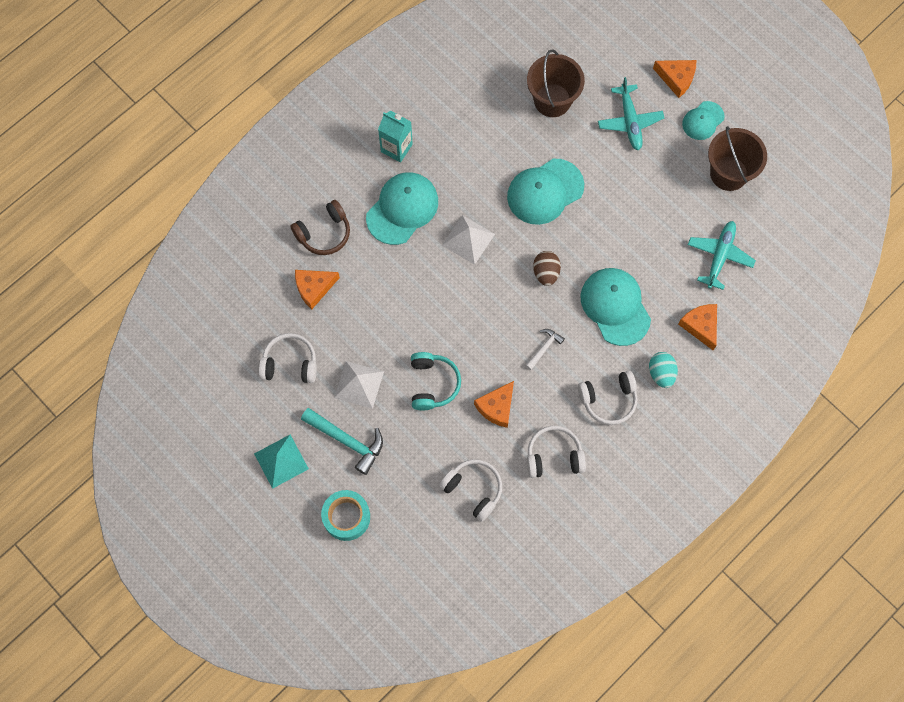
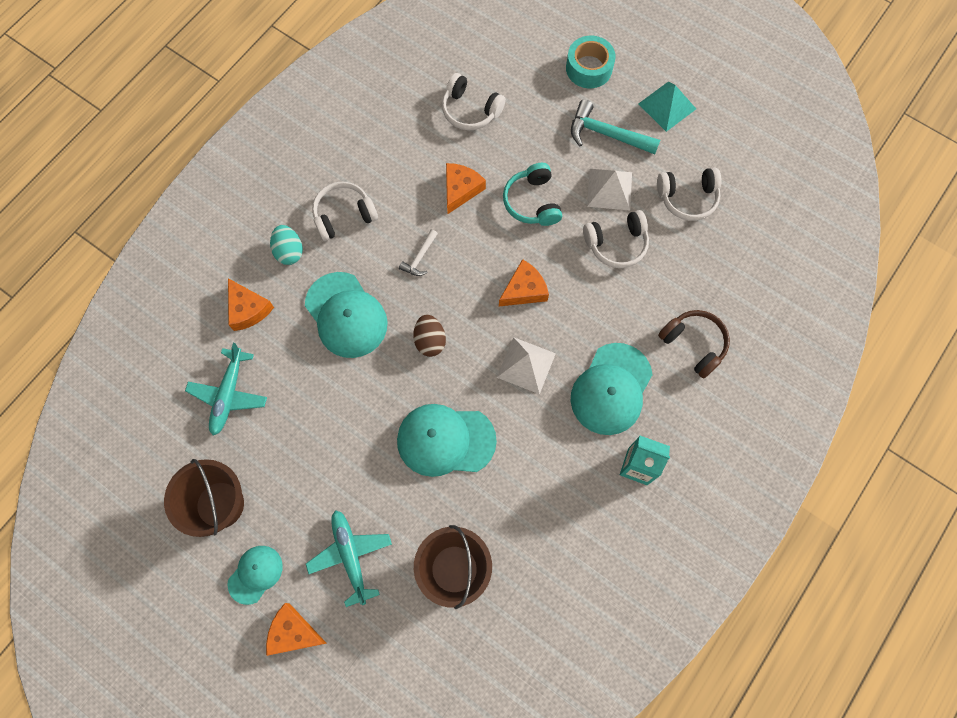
camera: 170 degrees right, 0 degrees up
brown headphones [291,200,350,255] -> brown headphones turned 90 degrees clockwise [658,310,730,379]
orange cheese [295,270,340,309] -> orange cheese moved to [499,259,549,306]
turquoise cap [507,159,584,225] -> turquoise cap turned 135 degrees counterclockwise [397,404,497,477]
white headphones [527,426,586,478] -> white headphones moved to [583,210,649,268]

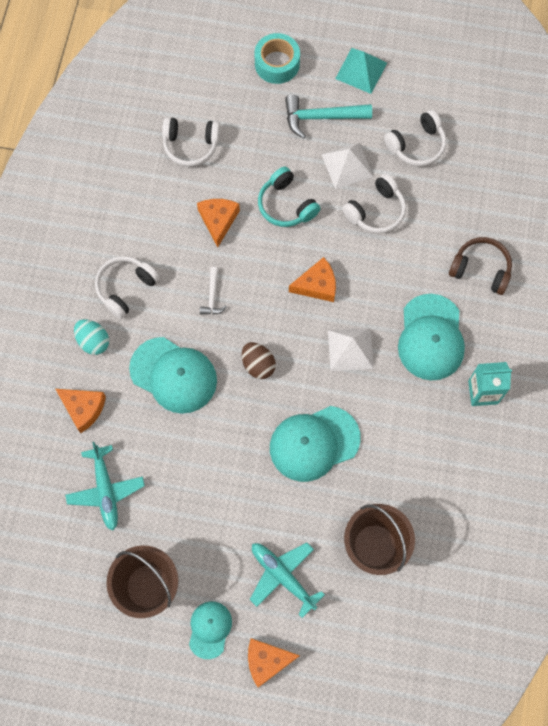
camera: 25 degrees left, 0 degrees up
orange cheese [499,259,549,306] -> orange cheese turned 45 degrees clockwise [289,257,336,302]

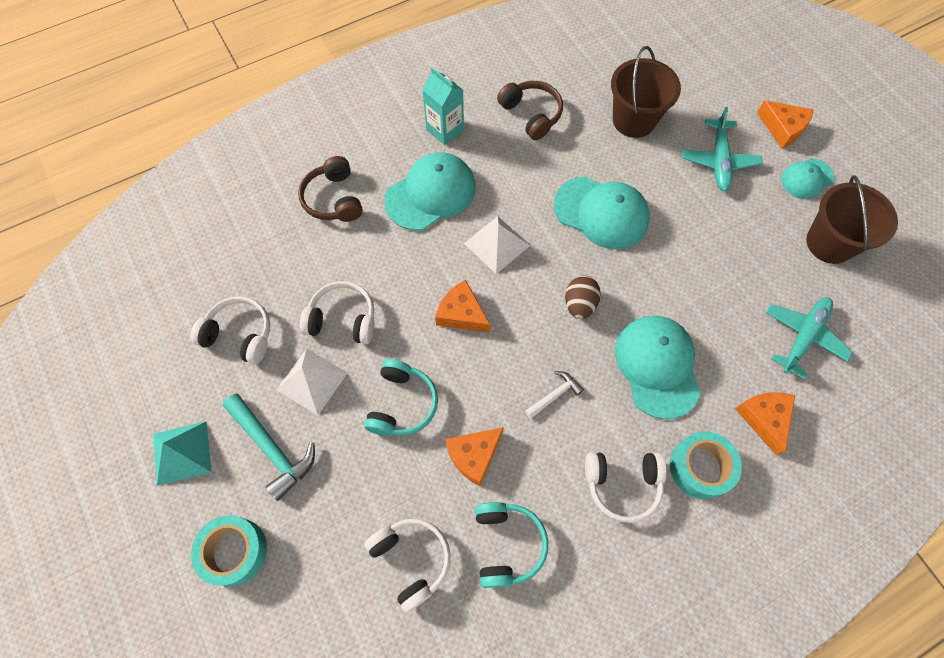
camera: 130 degrees left, 5 degrees down
turquoise egg [74,319,109,355] -> turquoise tape [670,431,742,499]
none -> turquoise headphones [475,502,548,588]
none -> brown headphones [497,81,563,140]

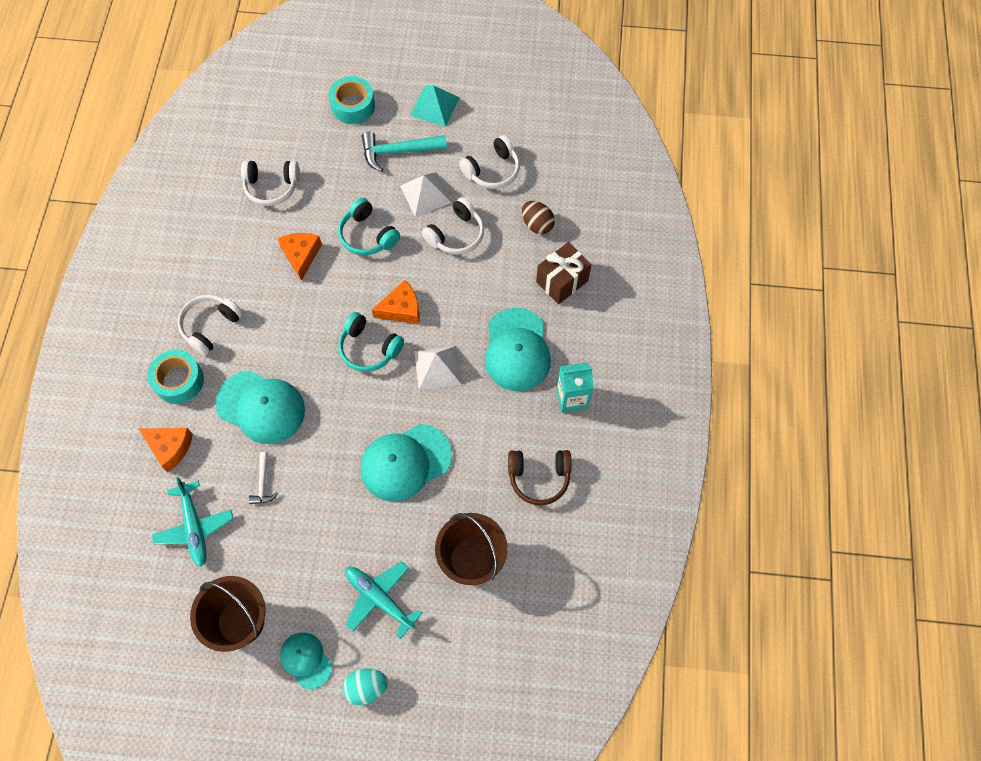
camera: 125 degrees right, 0 degrees up
brown headphones [298,156,363,222] -> brown gift [536,242,591,304]
turquoise headphones [475,502,548,588] -> turquoise headphones moved to [338,312,404,372]
white hammer [525,371,584,419] -> white hammer moved to [248,452,278,504]
brown egg [565,276,601,319] -> brown egg moved to [522,201,555,234]
orange cheese [757,100,813,149] -> turquoise egg [342,669,388,705]
turquoise cap [781,158,835,199] -> turquoise cap turned 45 degrees counterclockwise [280,633,332,689]

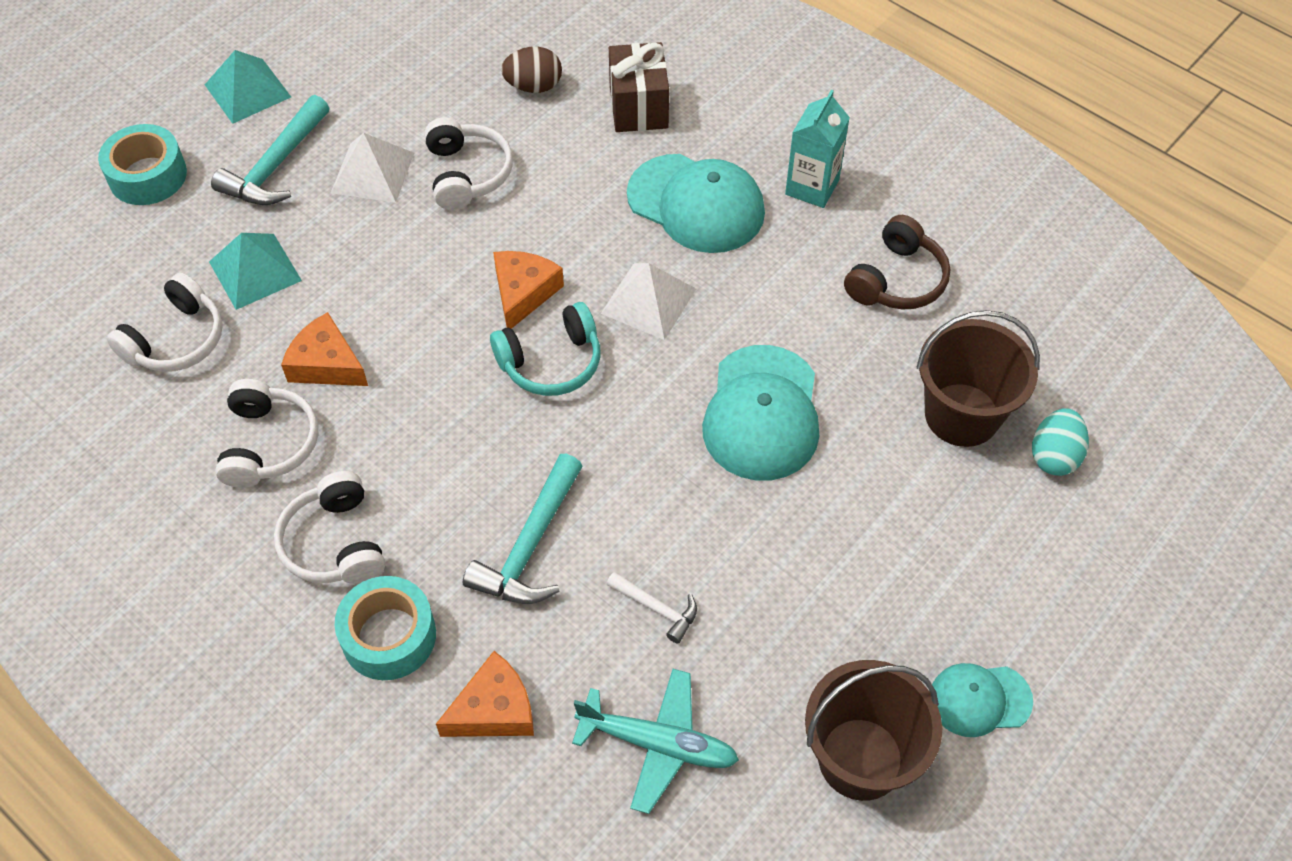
camera: 55 degrees left, 10 degrees down
turquoise cap [215,371,305,444] -> turquoise hammer [463,454,583,604]
turquoise headphones [338,198,400,255] -> none
turquoise egg [342,669,388,705] -> turquoise egg moved to [1032,408,1089,476]
turquoise plane [345,561,422,639] -> none
white headphones [459,135,520,189] -> white headphones moved to [215,379,318,488]
none -> turquoise pyramid [209,233,302,310]

